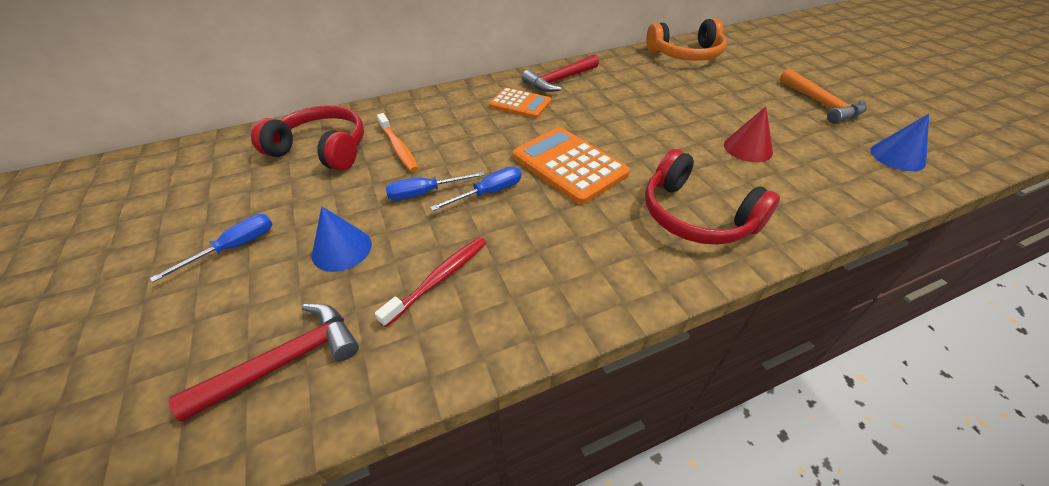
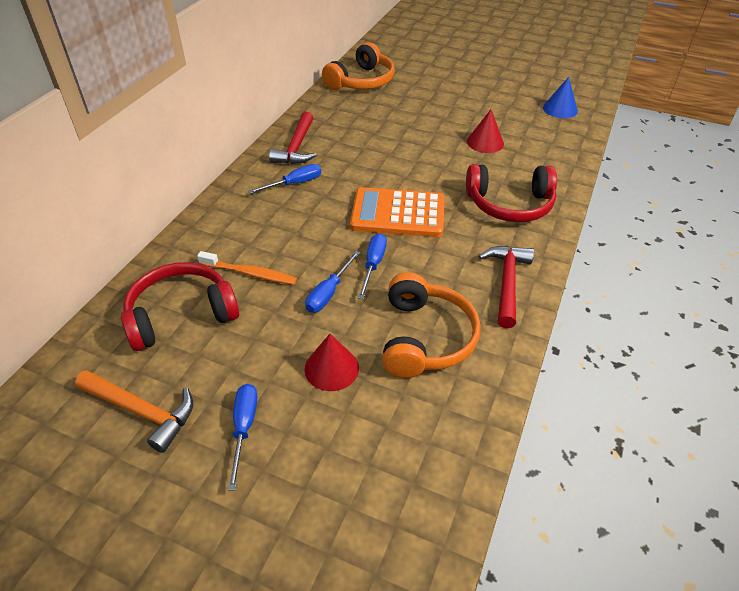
camera: 45 degrees left, 0 degrees up
red hammer [168,304,359,422] -> red hammer moved to [478,246,534,328]
blue cone [312,206,372,272] -> red cone [305,334,359,391]
red toothbrush [375,237,486,327] -> orange headphones [382,272,481,378]
orange calculator [489,88,551,118] -> blue screwdriver [248,164,321,194]
orange hammer [780,69,867,124] -> orange hammer moved to [75,370,193,453]

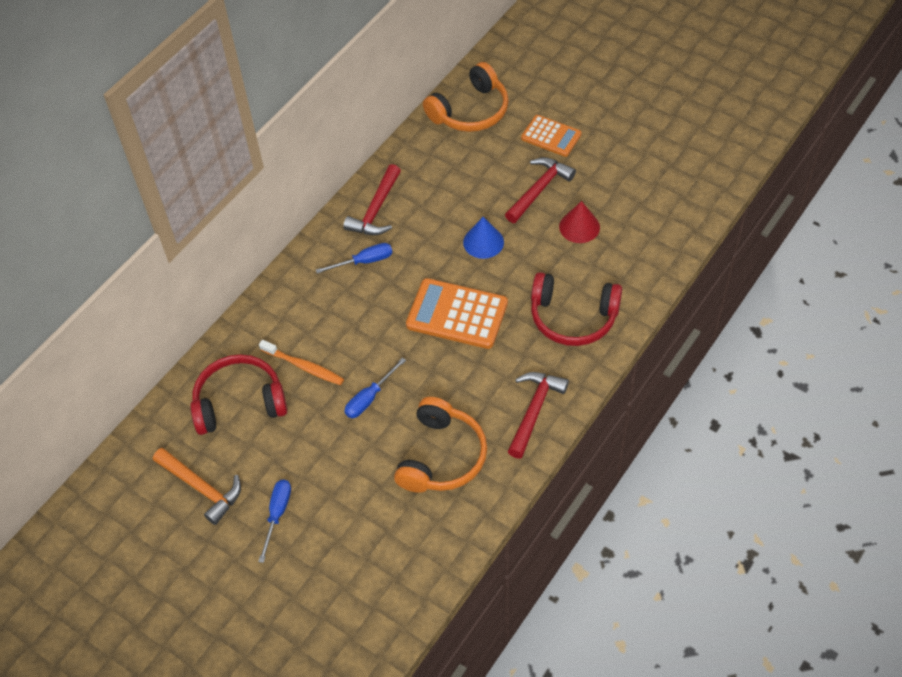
camera: 15 degrees right, 10 degrees up
red cone [305,334,359,391] -> none
blue screwdriver [358,234,387,299] -> none
blue cone [543,77,578,118] -> blue cone moved to [463,217,504,259]
none -> red hammer [505,157,576,223]
none -> orange calculator [521,115,582,157]

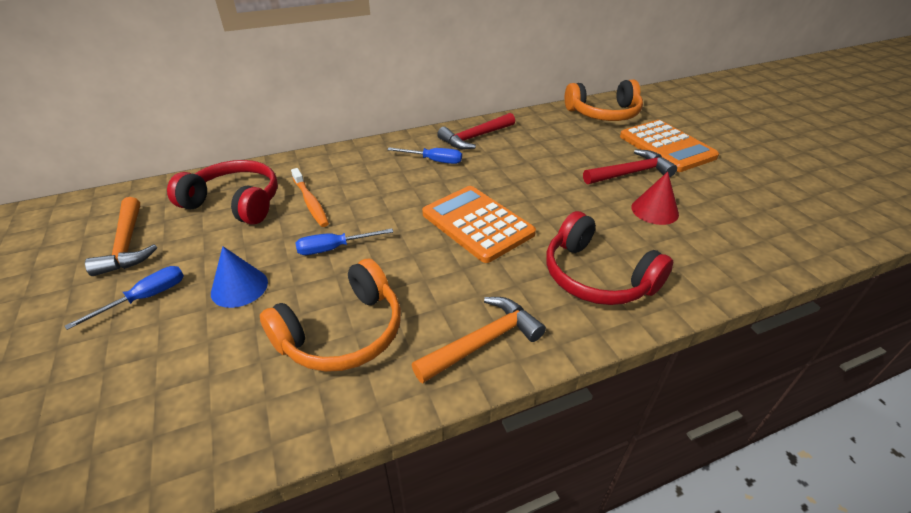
camera: 30 degrees right, 15 degrees down
blue cone [463,217,504,259] -> blue cone moved to [211,246,268,308]
red hammer [508,372,569,459] -> orange hammer [412,297,546,383]
orange calculator [521,115,582,157] -> orange calculator [620,120,719,172], size x1.58

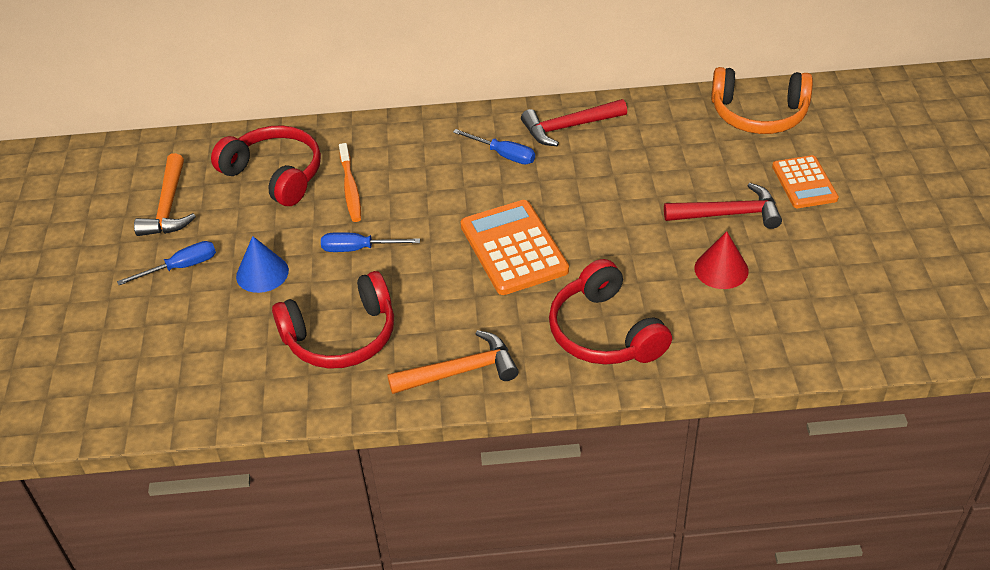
camera: 20 degrees right, 5 degrees up
orange headphones [260,258,401,372] -> red headphones [272,271,394,369]
orange calculator [620,120,719,172] -> orange calculator [772,155,839,208], size x0.63

